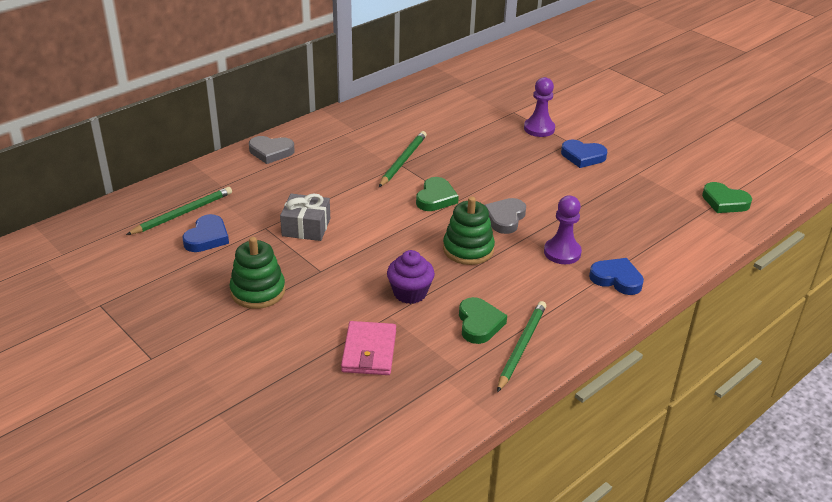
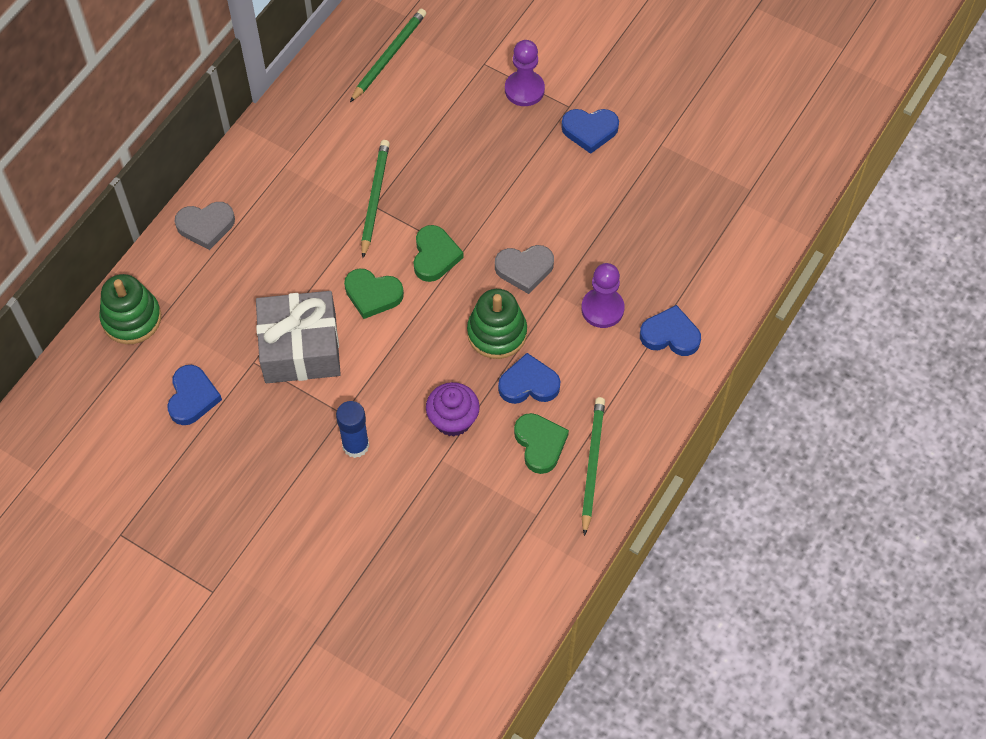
camera: 15 degrees left, 25 degrees up
green pencil [126,187,232,235] -> green pencil moved to [350,8,426,102]
green stacking toy [230,237,285,309] -> green stacking toy moved to [100,274,161,344]
grey gift [280,194,330,241] -> grey gift [256,291,341,383], size x1.54
pink wallet [341,321,396,375] -> none
grey heart [485,198,526,234] -> grey heart turned 105 degrees counterclockwise [495,245,554,294]
green heart [702,182,752,213] -> green heart moved to [344,269,404,319]
none -> blue glue stick [336,401,369,458]
none -> blue heart [498,353,560,404]

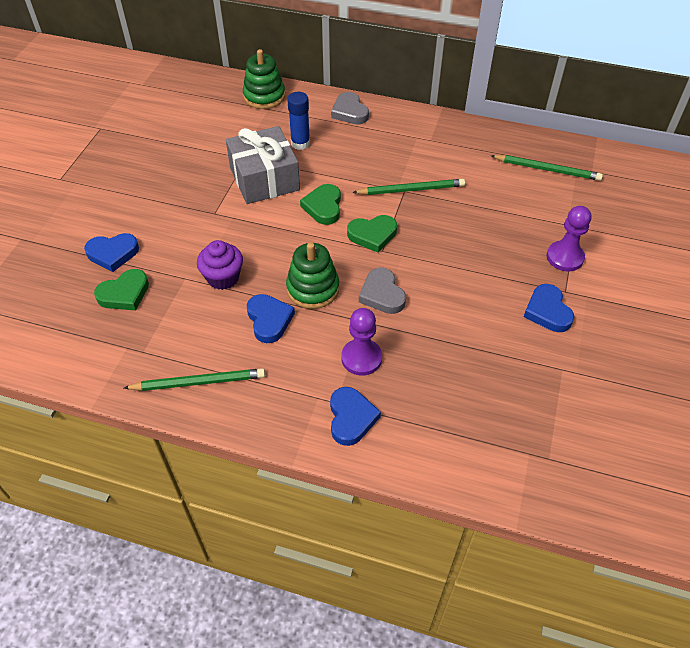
camera: 75 degrees right, 10 degrees down
blue heart [167,365,222,425] -> blue heart moved to [84,233,139,272]
blue glue stick [336,401,369,458] -> blue glue stick moved to [287,92,310,150]
green heart [514,413,569,474] -> green heart moved to [94,269,149,311]

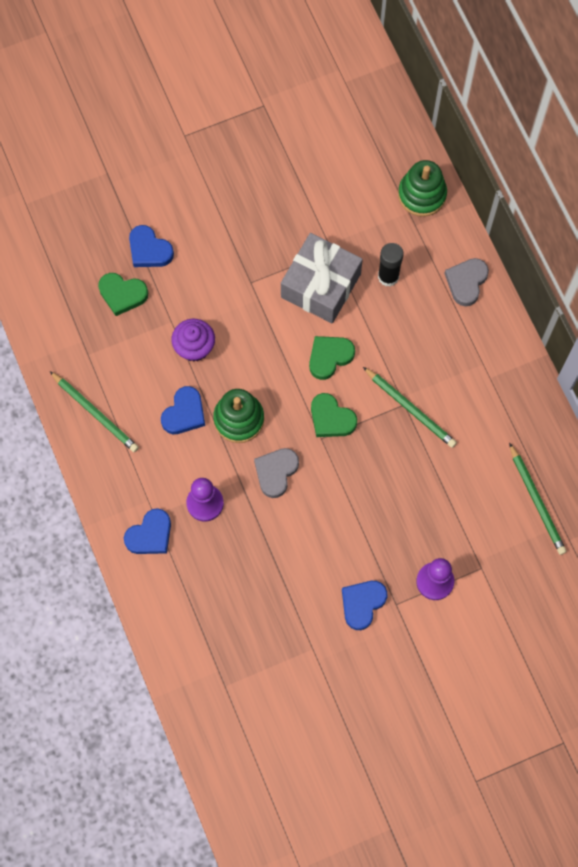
camera: 50 degrees right, 20 degrees up
blue glue stick [287,92,310,150] -> black glue stick [378,243,403,287]

